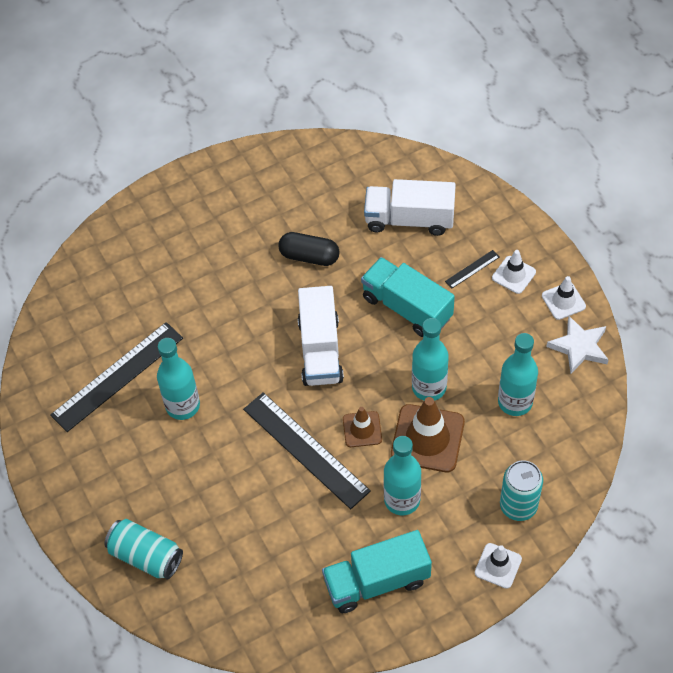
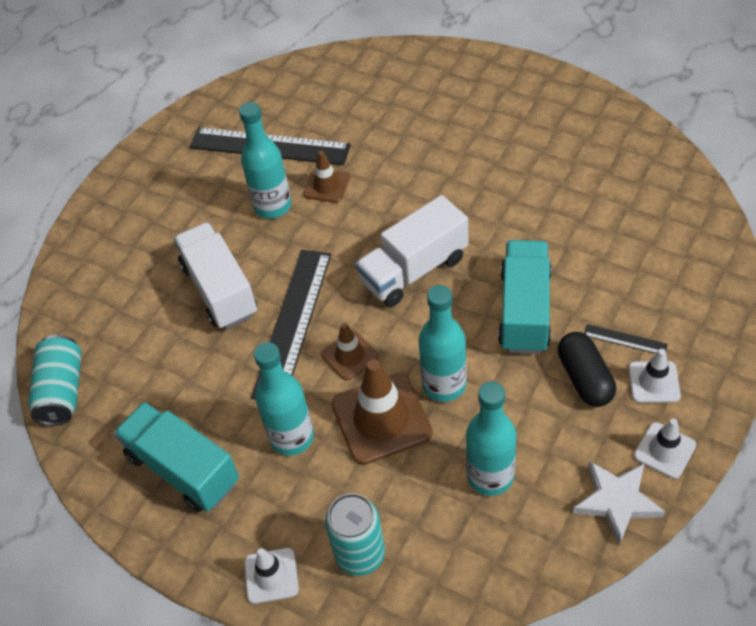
camera: 60 degrees right, 5 degrees down
turquoise can [104,519,183,579] -> turquoise can moved to [28,335,82,426]
black capsule [278,232,340,266] -> black capsule moved to [558,332,616,407]
white truck [364,179,456,236] -> white truck moved to [174,222,257,329]
none -> brown traffic cone [303,151,350,203]

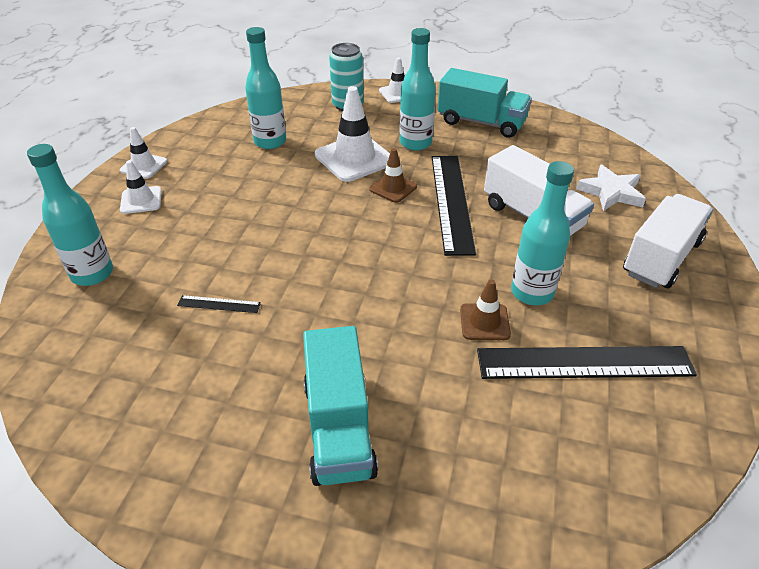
camera: 160 degrees right, 10 degrees down
turquoise can [28,335,82,426] -> none
brown traffic cone [332,359,433,465] -> white traffic cone [315,86,390,182]
white truck [355,195,469,307] -> white truck moved to [623,194,713,288]
turquoise bottle [418,285,467,402] -> turquoise bottle moved to [27,144,113,286]
turquoise truck [498,240,552,354] -> turquoise truck moved to [303,326,378,486]
black capsule [558,332,616,407] -> none
white star [573,461,665,545] -> white star moved to [576,165,646,211]
black ruler [584,324,668,354] -> black ruler moved to [177,295,261,313]

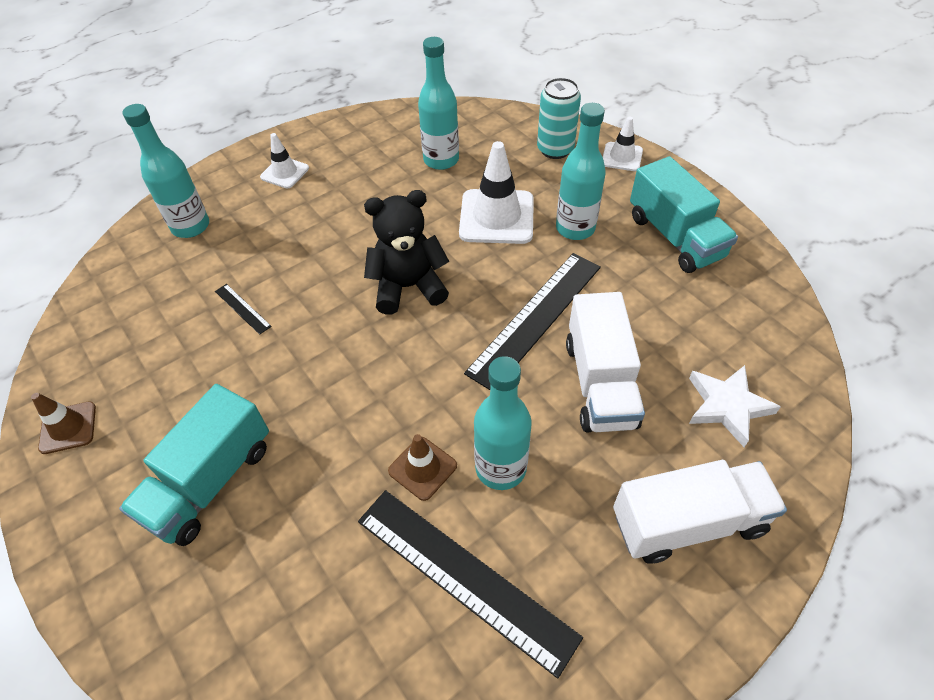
camera: 40 degrees right, 10 degrees up
white traffic cone [120,127,167,179] -> none
brown traffic cone [369,148,417,203] -> brown traffic cone moved to [31,393,96,454]
none -> black teddy bear [364,190,450,315]

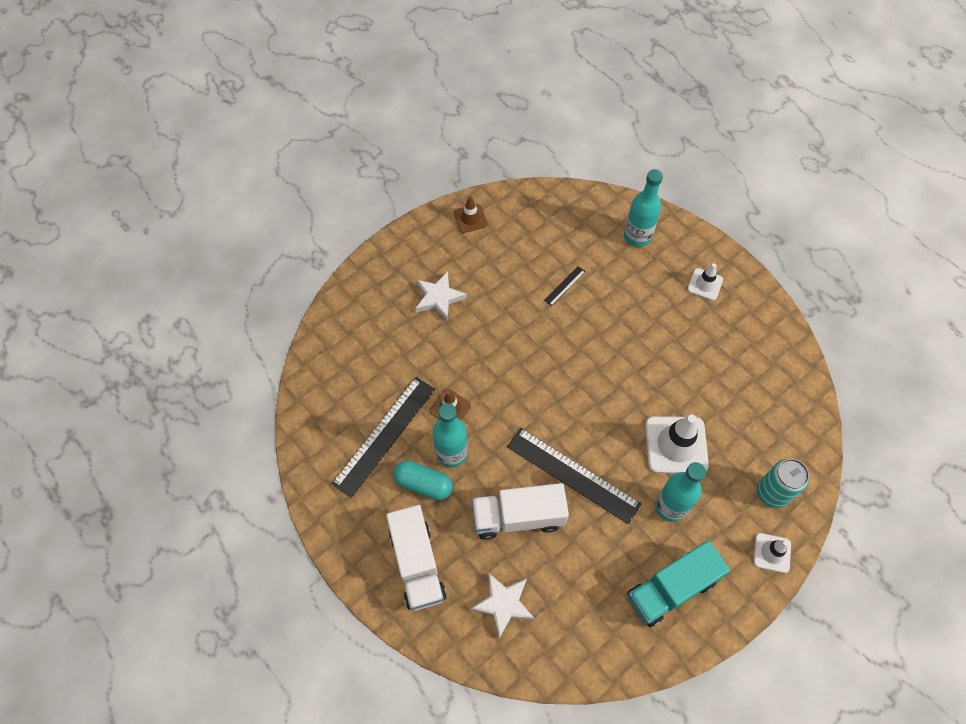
camera: 85 degrees right, 10 degrees up
turquoise truck [119,384,269,546] -> white star [415,271,467,321]
black teddy bear [364,190,450,315] -> none
turquoise bottle [418,37,459,170] -> none
none -> turquoise capsule [394,461,453,500]

